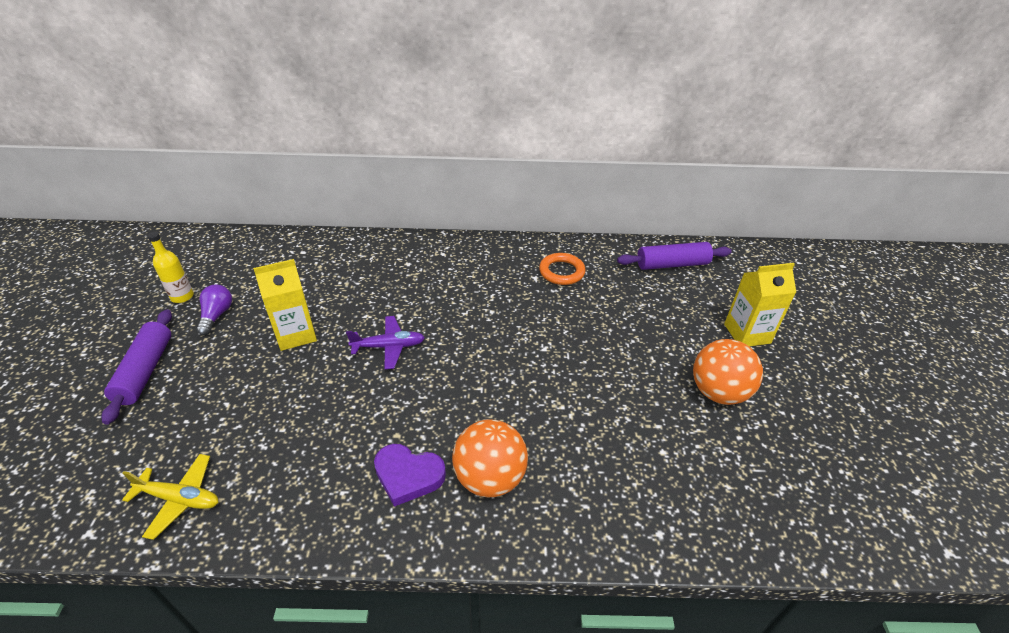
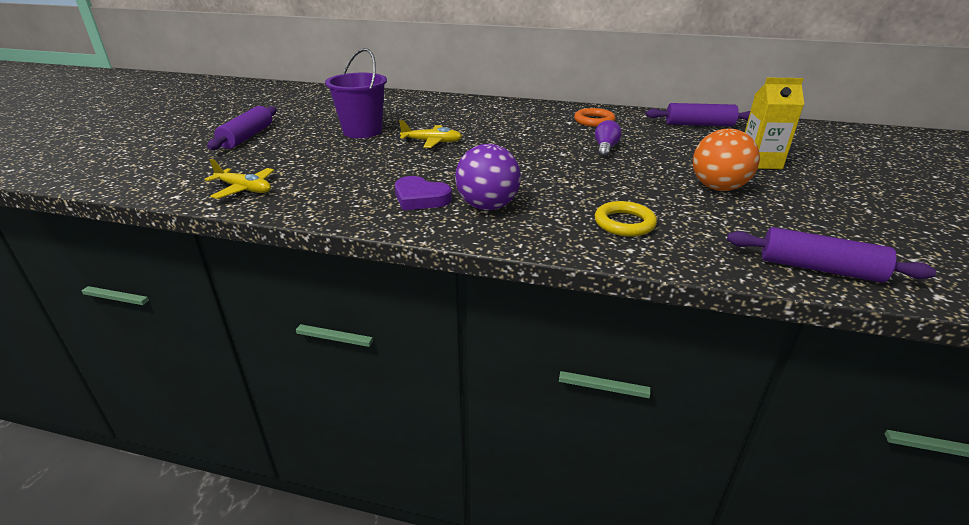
camera: 15 degrees right, 10 degrees down
yellow bottle [148,232,194,303] -> none
purple light bulb [196,285,232,335] -> purple light bulb moved to [595,120,622,158]
yellow carton [253,259,317,351] -> purple bucket [325,48,387,138]
purple plane [346,316,425,369] -> yellow plane [399,120,462,148]
orange ball [452,420,528,497] -> purple ball [455,144,521,210]
none -> yellow ring [595,201,657,237]
none -> purple rolling pin [727,227,936,283]

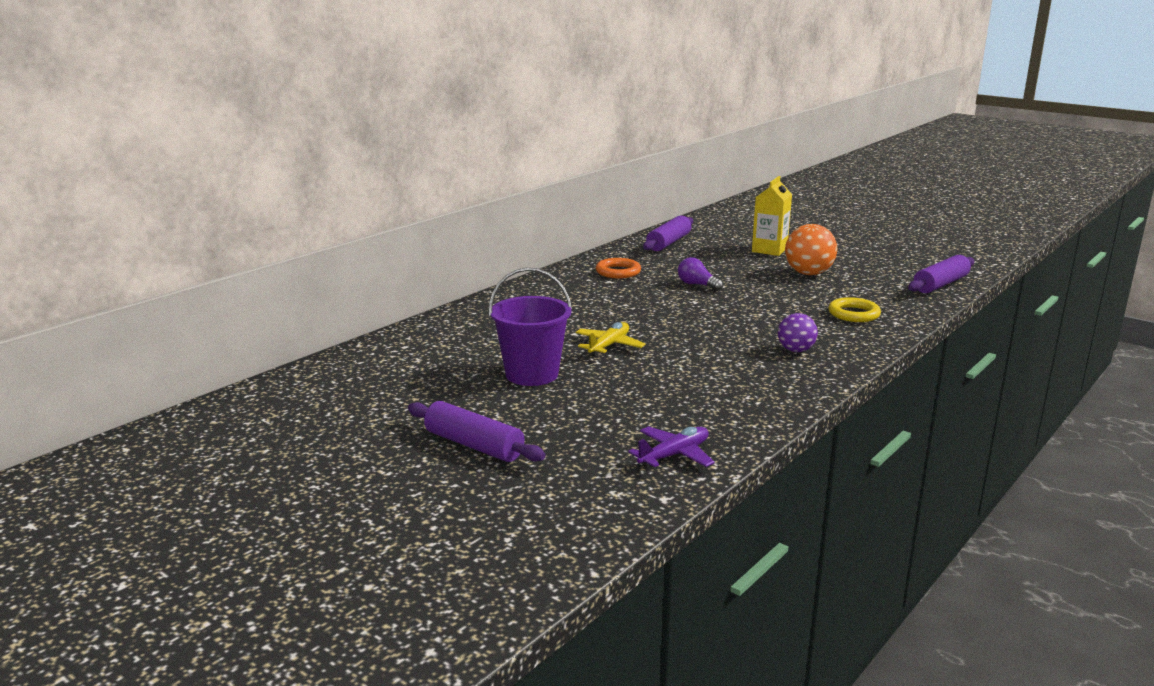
camera: 65 degrees left, 10 degrees down
yellow plane [205,159,274,199] -> purple plane [628,426,715,468]
purple heart [395,176,452,210] -> none
purple ball [455,144,521,210] -> purple ball [778,313,818,352], size x0.63

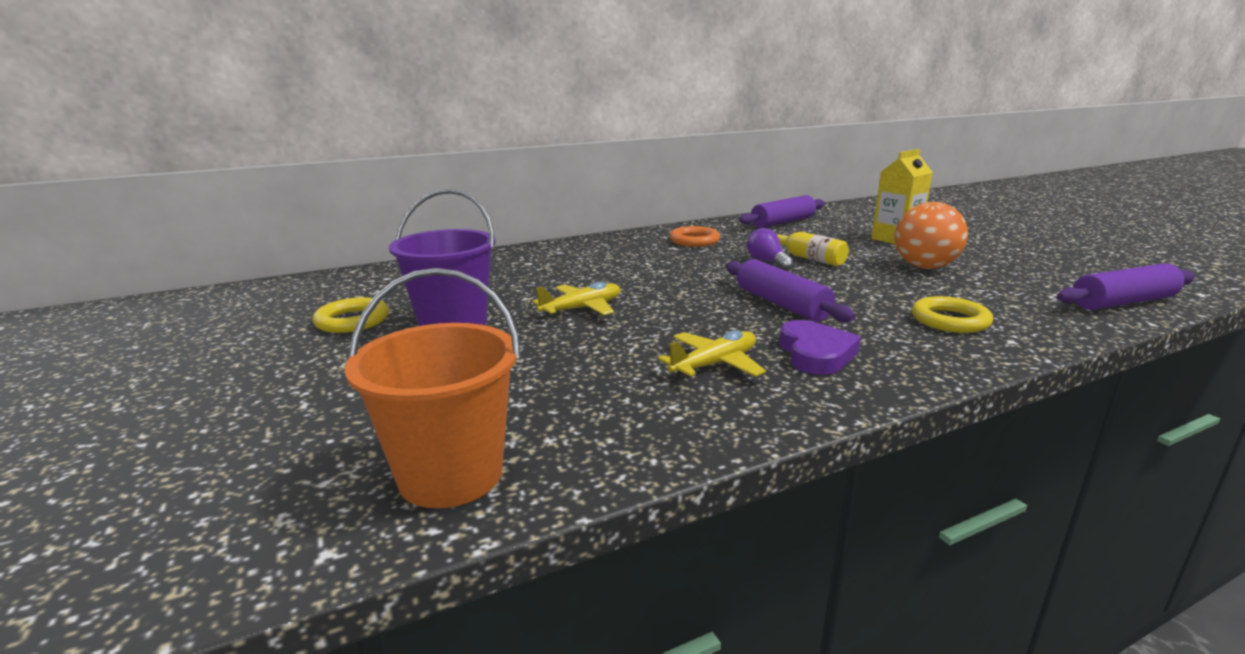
camera: 25 degrees right, 0 degrees up
purple rolling pin [408,401,546,462] -> purple rolling pin moved to [726,259,856,322]
purple plane [628,426,715,468] -> orange bucket [345,268,521,508]
purple ball [778,313,818,352] -> purple heart [779,320,861,375]
none -> yellow ring [312,297,389,333]
none -> yellow plane [658,330,766,379]
none -> yellow bottle [776,232,849,266]

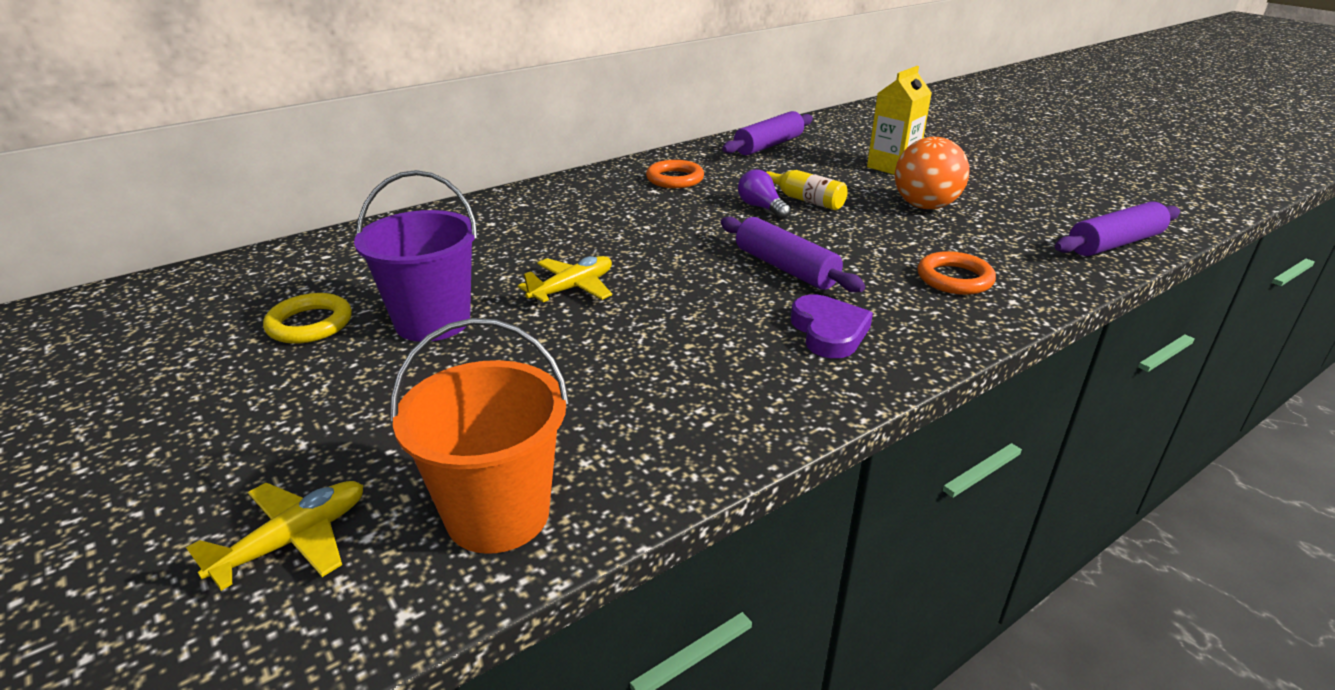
camera: 10 degrees left, 10 degrees up
yellow plane [658,330,766,379] -> yellow plane moved to [186,481,364,591]
yellow ring [912,296,993,333] -> orange ring [917,251,996,295]

